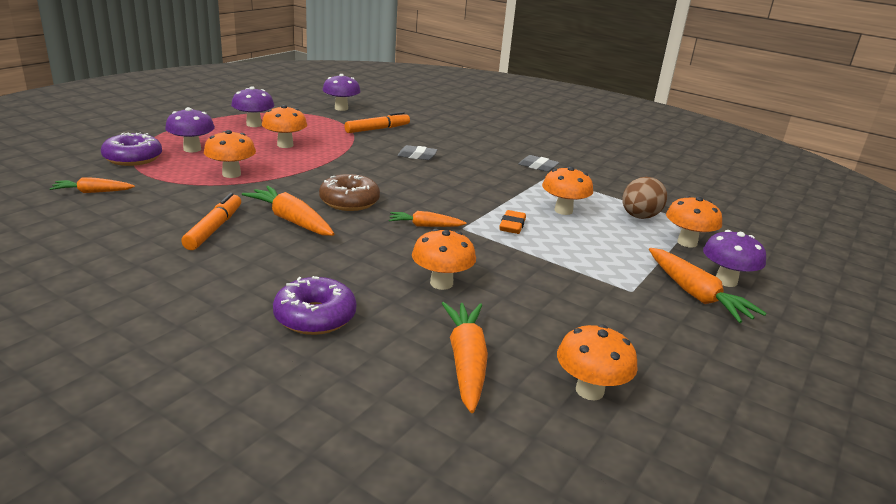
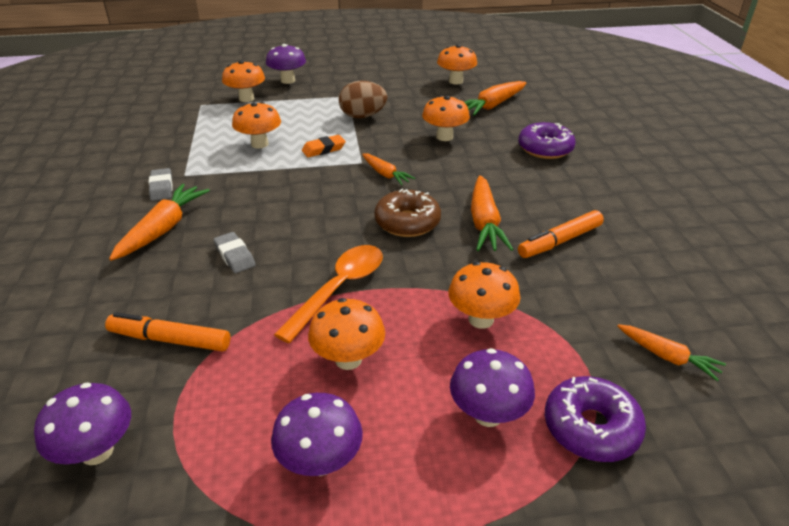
camera: 130 degrees left, 10 degrees up
brown egg [622,177,667,219] -> brown egg moved to [339,81,387,118]
orange carrot [649,248,767,323] -> orange carrot moved to [109,184,210,261]
none -> orange spoon [274,245,383,343]

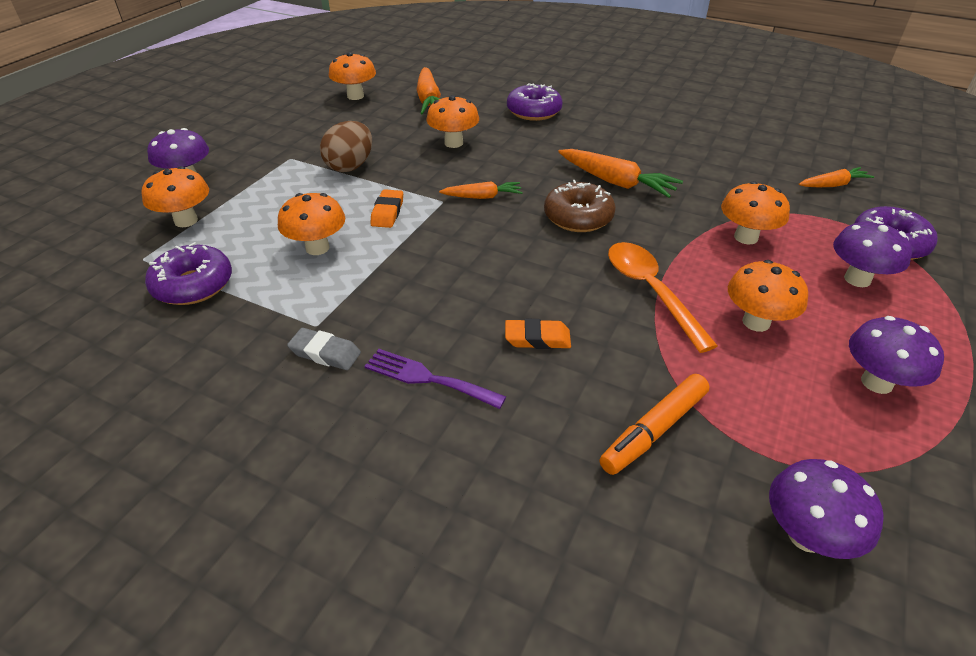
camera: 55 degrees left, 5 degrees up
orange carrot [109,184,210,261] -> purple fork [364,349,506,409]
grey eraser [213,232,255,273] -> orange eraser [505,319,571,349]
orange marker [518,210,604,258] -> none
none -> purple donut [145,242,232,305]

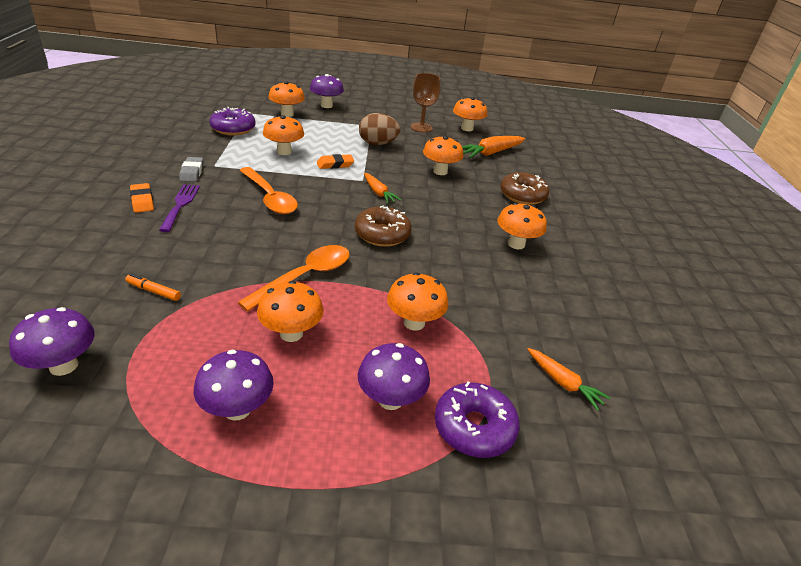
camera: 60 degrees right, 5 degrees down
orange eraser [505,319,571,349] -> orange eraser moved to [130,183,154,213]
purple donut [507,83,563,121] -> brown donut [500,172,549,205]
orange carrot [558,149,683,198] -> none
orange marker [599,374,709,475] -> orange marker [125,274,181,301], size x0.58
none -> orange spoon [239,167,298,214]
none -> brown goblet [411,73,441,132]
none -> orange mushroom [497,203,547,249]

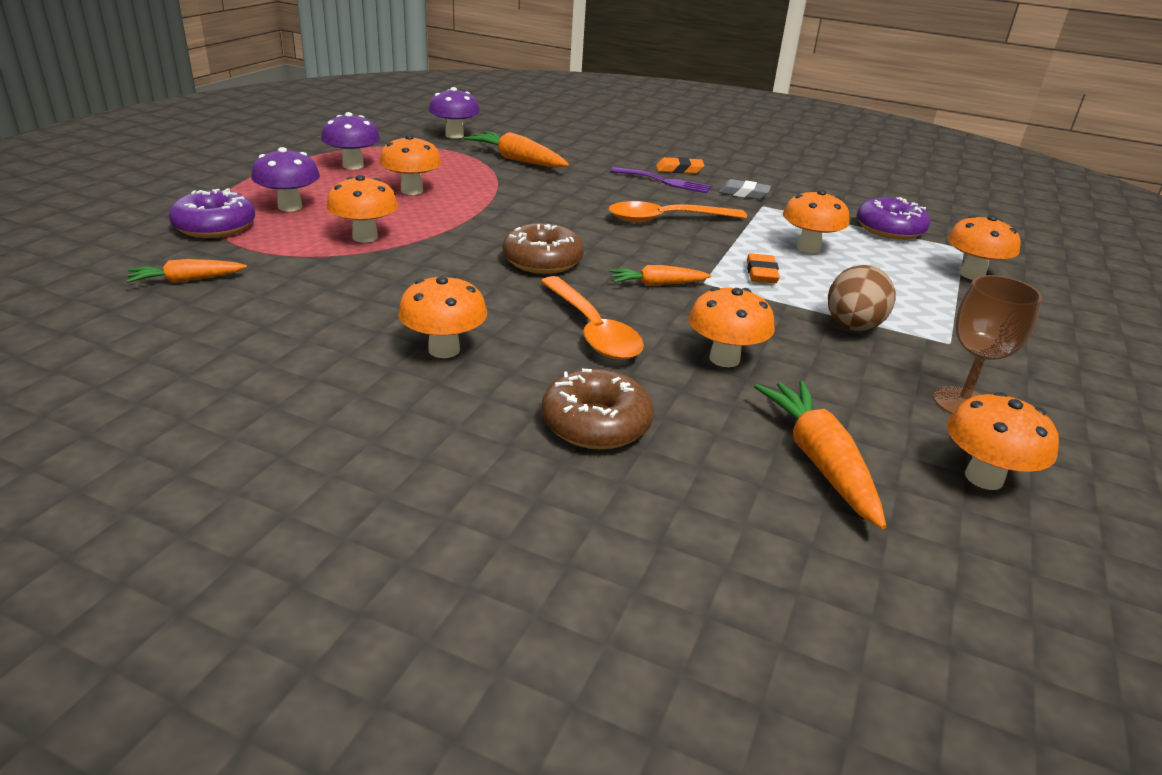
camera: 115 degrees right, 5 degrees down
orange marker [125,274,181,301] -> orange carrot [464,131,569,168]
orange spoon [237,245,350,312] -> orange spoon moved to [540,276,644,360]
purple mushroom [310,74,344,108] -> none

